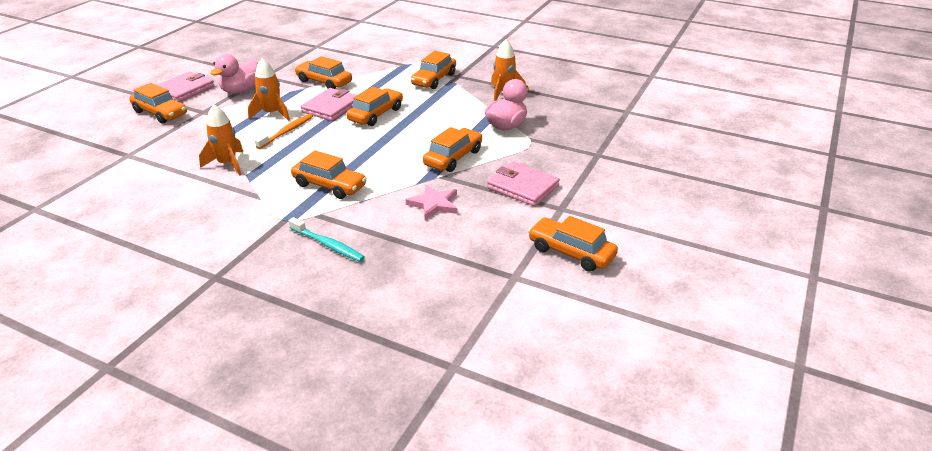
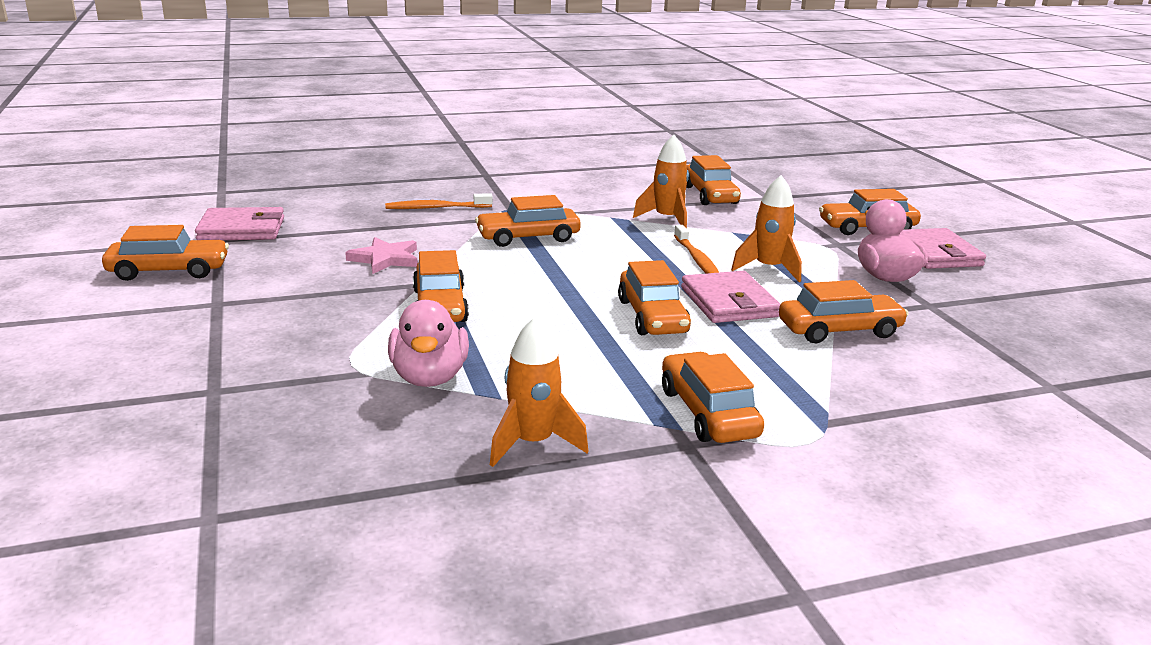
camera: 135 degrees right, 10 degrees down
turquoise toothbrush [289,217,365,262] -> orange toothbrush [385,193,493,209]
pink wallet [487,161,560,206] -> pink wallet moved to [195,207,284,240]
none -> orange car [686,155,741,205]

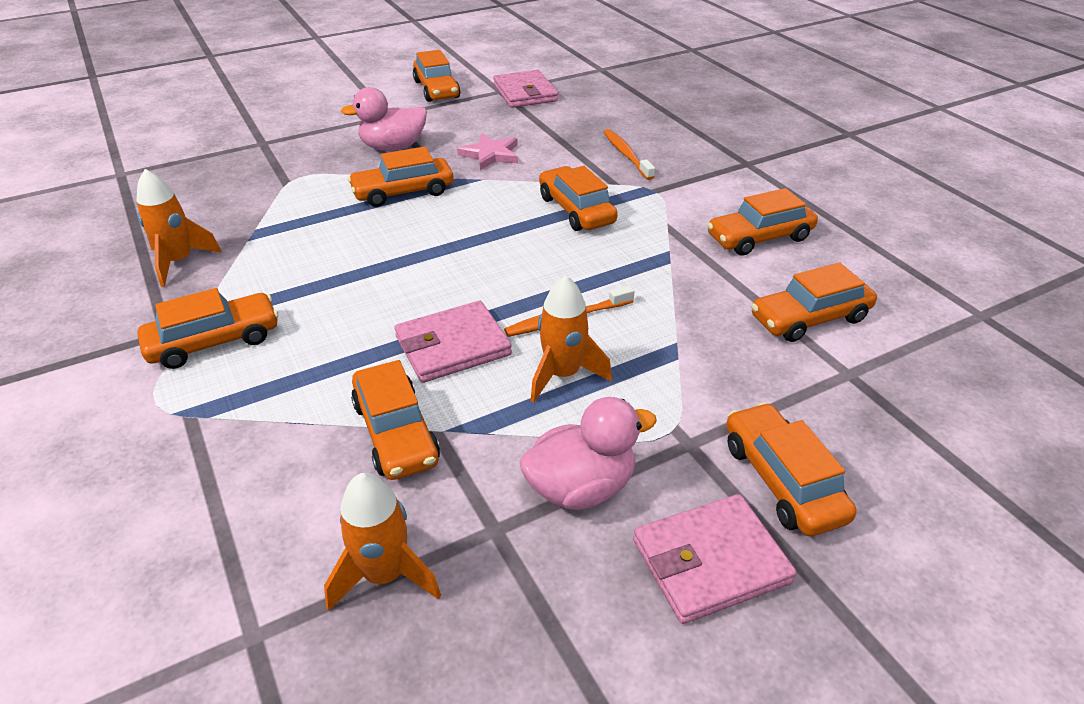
camera: 80 degrees right, 15 degrees up
pink duck [388,300,469,387] -> pink duck moved to [341,87,427,151]
orange car [618,260,691,335] -> orange car moved to [707,188,818,256]
orange rocket [633,135,689,229] -> orange rocket moved to [324,473,441,611]

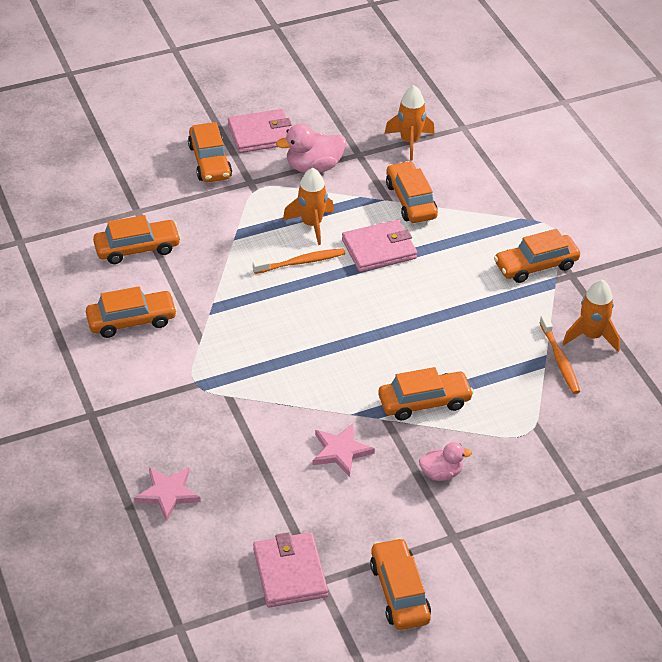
camera: 175 degrees left, 5 degrees up
pink duck [341,87,427,151] -> pink duck [419,442,472,481], size x0.63
orange car [539,166,618,231] -> none
orange toothbrush [604,129,655,180] -> orange toothbrush moved to [539,315,580,394]
none -> pink star [134,467,201,521]

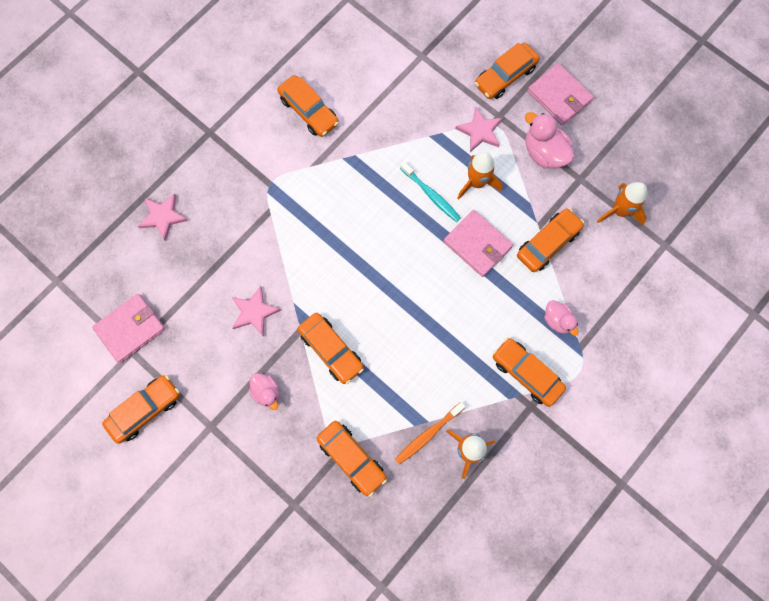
camera: 65 degrees right, 30 degrees up
orange car [93,215,181,264] -> orange car moved to [317,421,387,497]
orange toothbrush [253,248,345,274] -> turquoise toothbrush [400,161,461,222]
none -> pink star [455,106,502,152]
none -> pink duck [544,300,579,336]

